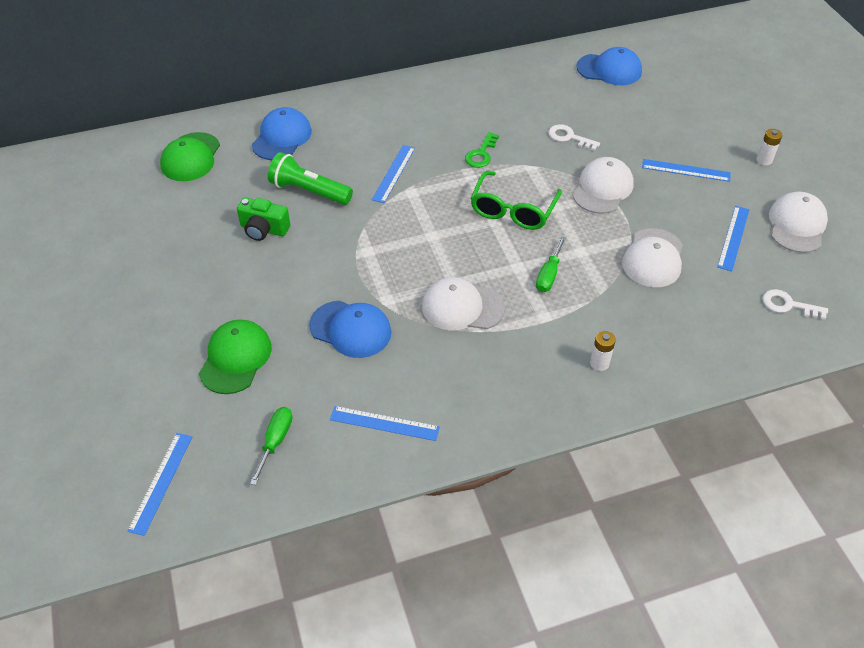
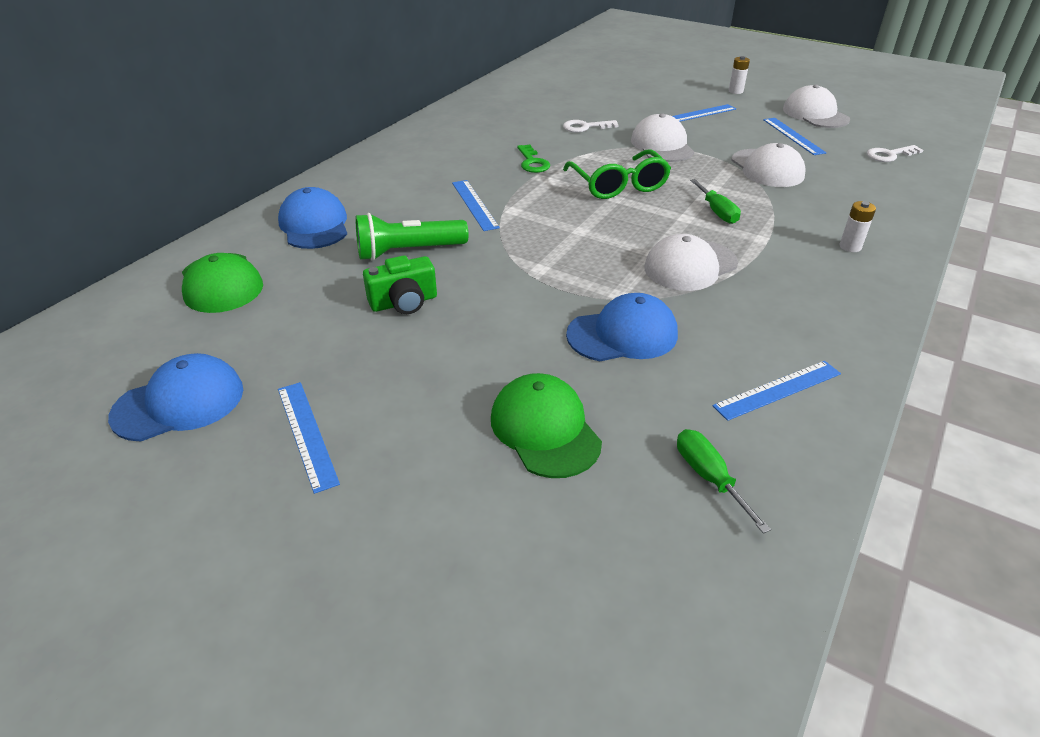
camera: 40 degrees left, 10 degrees down
blue ruler [127,433,192,536] -> blue ruler moved to [278,382,340,494]
blue cap [576,47,642,85] -> blue cap moved to [108,353,243,441]

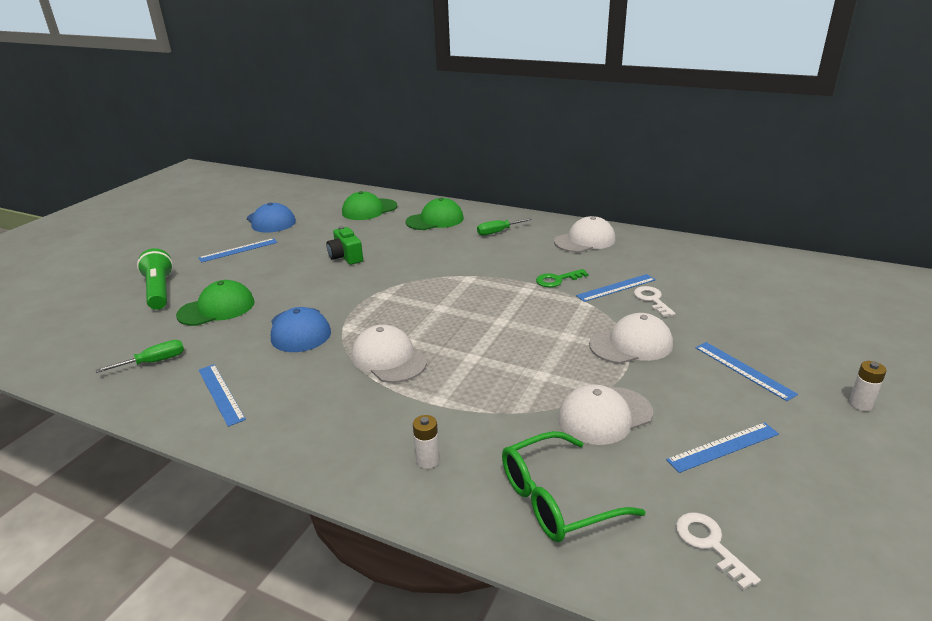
camera: 85 degrees right, 10 degrees down
blue cap [278,187,347,249] -> green cap [406,198,464,230]
green flashlight [356,213,468,261] -> green flashlight moved to [137,248,173,310]
blue ruler [452,180,500,231] -> blue ruler moved to [576,274,656,302]
green glasses [563,149,671,199] -> green glasses moved to [502,431,645,542]
green screwdriver [690,179,741,224] -> green screwdriver moved to [477,218,532,235]
white cap [783,85,850,128] -> white cap moved to [554,216,616,253]

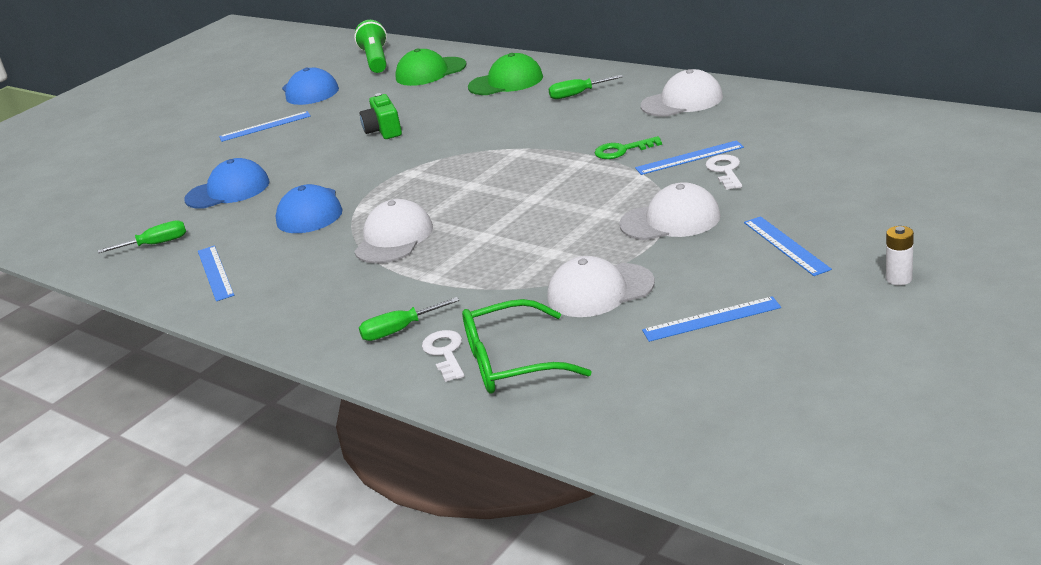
camera: 15 degrees right, 0 degrees up
green flashlight [137,248,173,310] -> green flashlight moved to [354,20,387,73]
green cap [176,280,255,326] -> blue cap [184,158,270,209]
white cap [351,325,427,383] -> white cap turned 45 degrees clockwise [354,199,433,264]
white battery [413,415,440,469] -> green screwdriver [359,297,459,341]
white key [676,513,761,590] -> white key moved to [422,330,464,382]

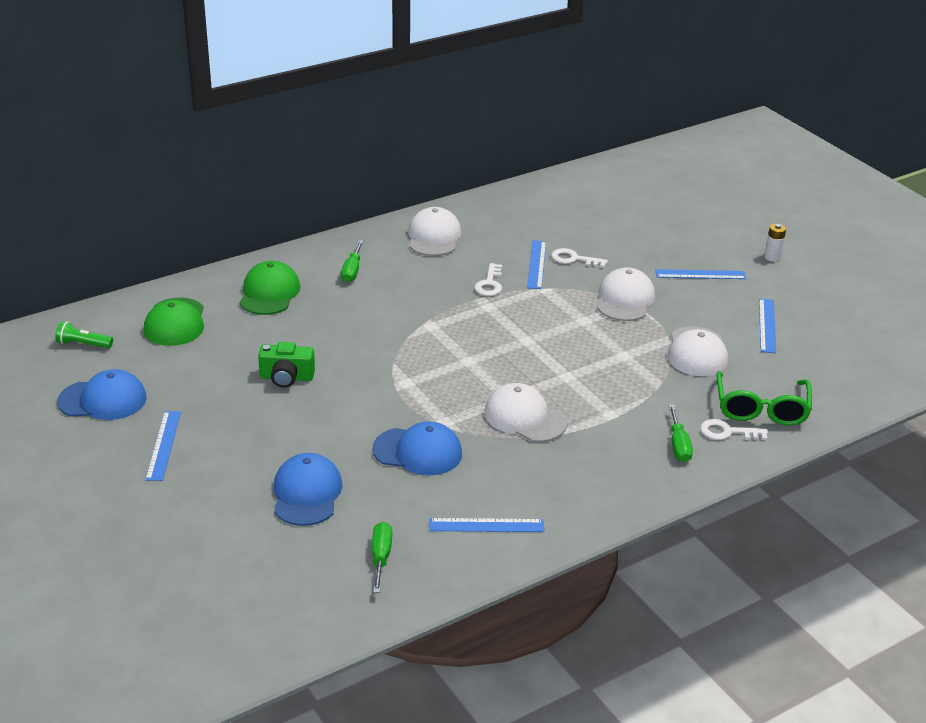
camera: 75 degrees left, 5 degrees up
green flashlight [354,20,387,73] -> green flashlight [55,321,113,348], size x0.59
green key [594,136,662,159] -> white key [474,263,502,296]

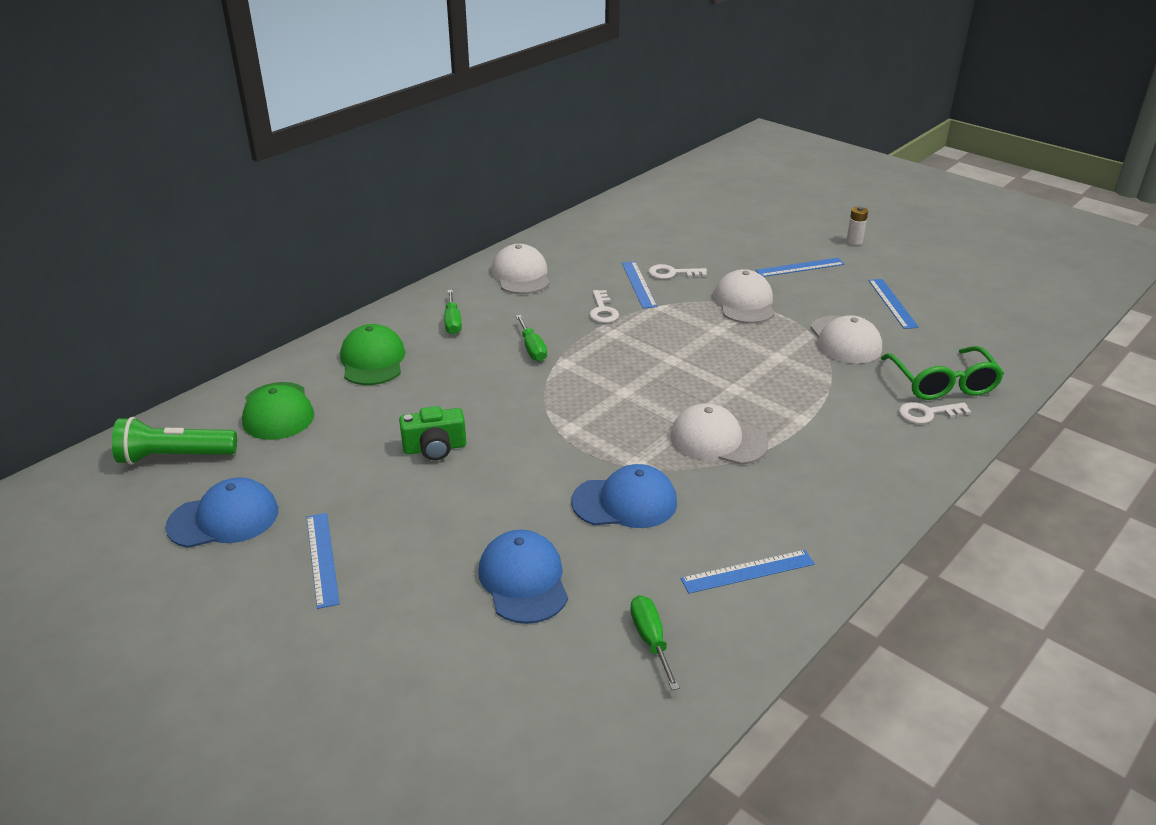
camera: 15 degrees left, 0 degrees up
green flashlight [55,321,113,348] -> green flashlight [112,417,237,465], size x1.70
green screwdriver [669,405,693,462] -> green screwdriver moved to [516,315,547,361]

